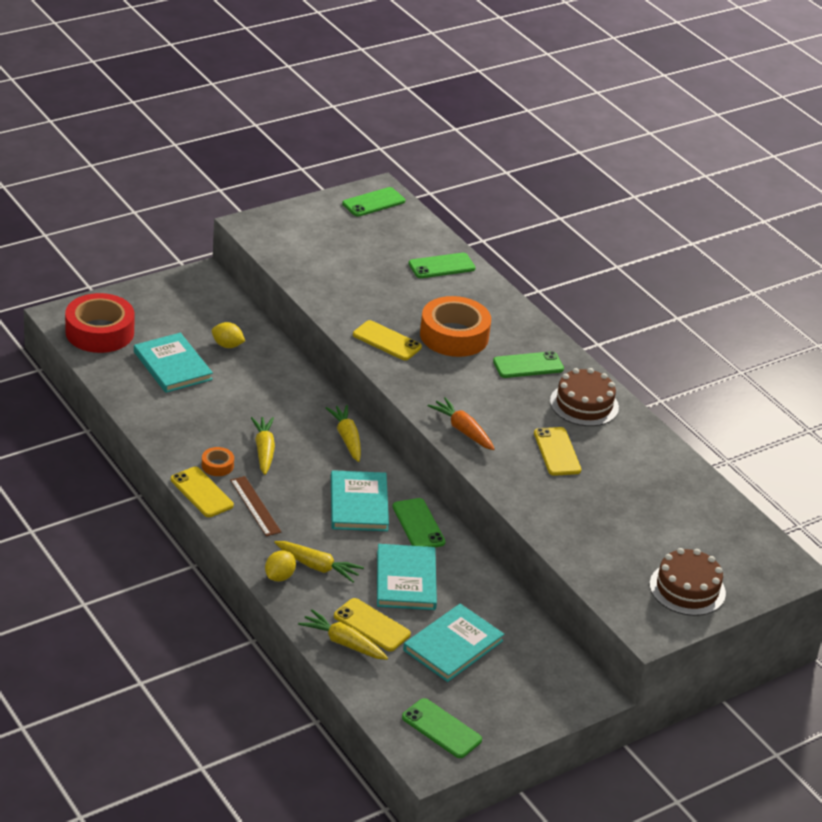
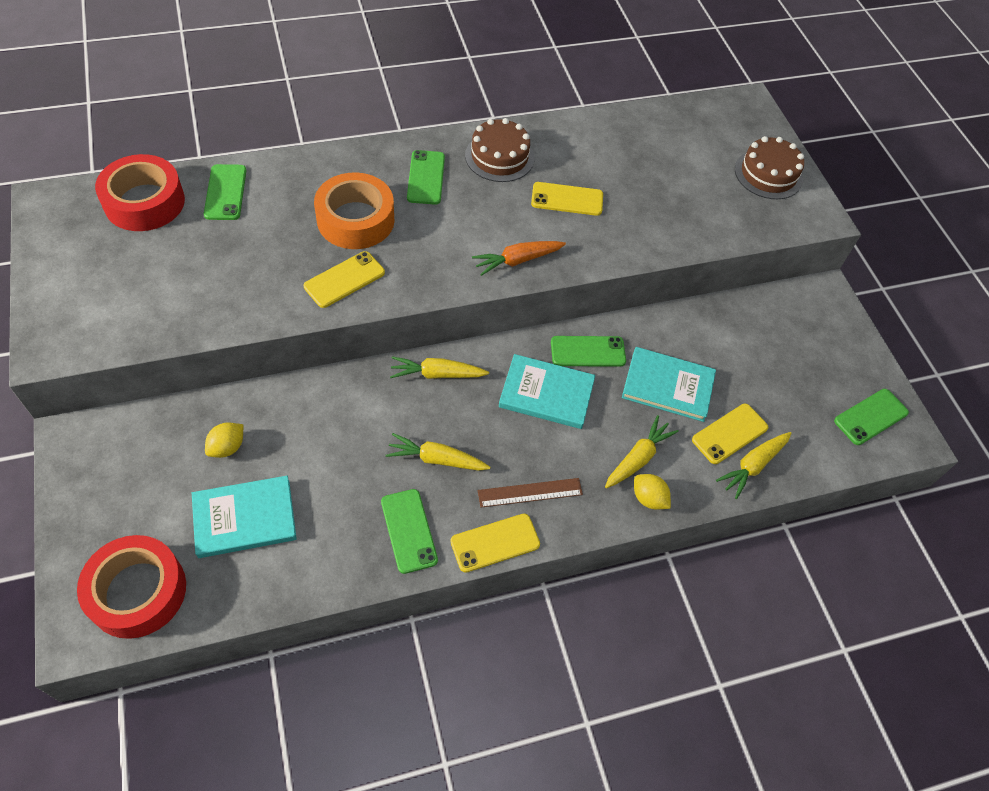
camera: 75 degrees left, 20 degrees up
orange tape [202,447,234,476] -> none
green phone [342,187,405,217] -> green phone moved to [381,489,438,574]
turquoise book [403,604,504,682] -> none
none -> red tape [95,154,185,231]

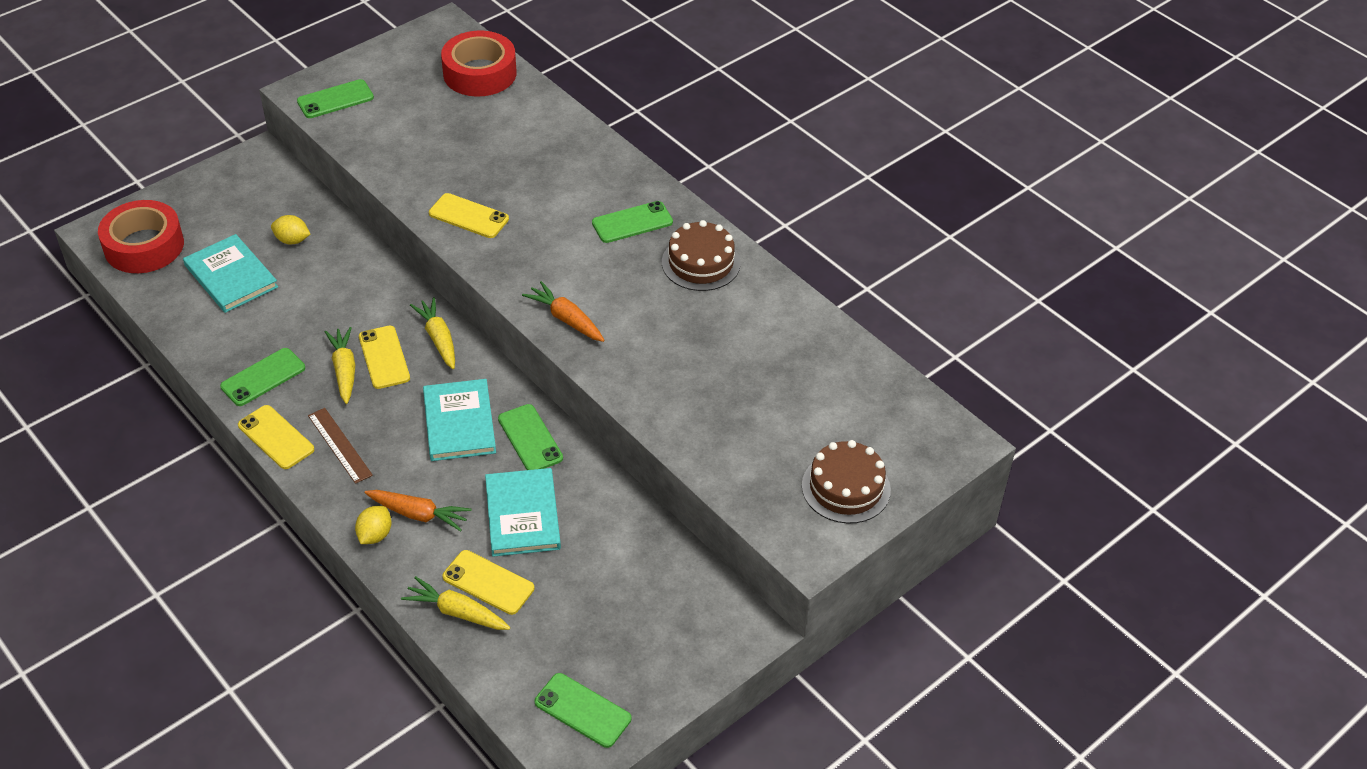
camera: 70 degrees right, 10 degrees down
green phone [204,164,246,220] -> green phone moved to [297,79,374,118]
orange tape [314,173,394,249] -> none
yellow phone [531,182,603,216] -> yellow phone moved to [359,326,410,389]
yellow carrot [605,415,679,488] -> orange carrot [365,490,472,531]

